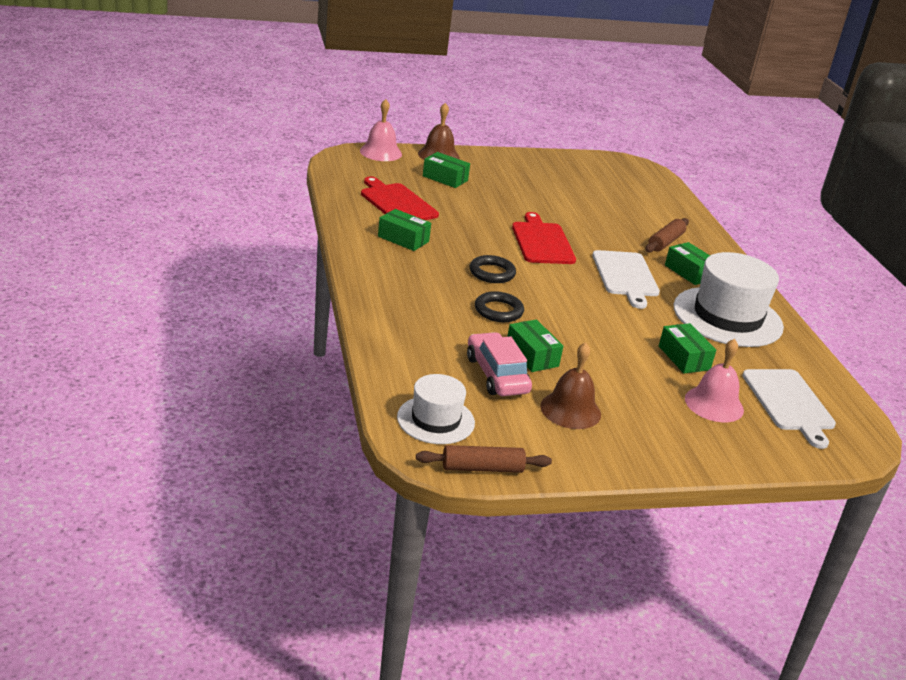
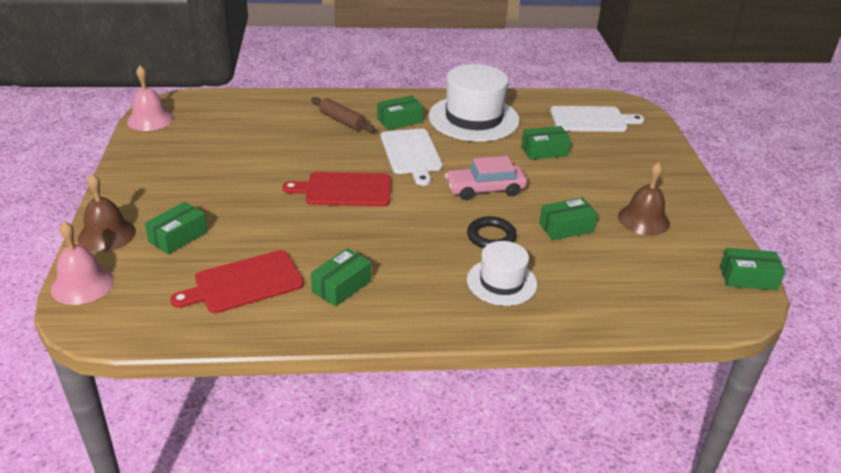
camera: 80 degrees left, 5 degrees up
white hat [397,374,475,444] -> white hat moved to [467,241,537,306]
brown rolling pin [416,445,552,473] -> green box [720,248,786,290]
pink car [467,332,532,396] -> pink car moved to [445,156,527,200]
black ring [469,255,516,283] -> none
white cutting board [592,250,660,309] -> white cutting board turned 75 degrees clockwise [381,129,443,186]
pink bell [685,339,744,422] -> pink bell moved to [127,66,173,131]

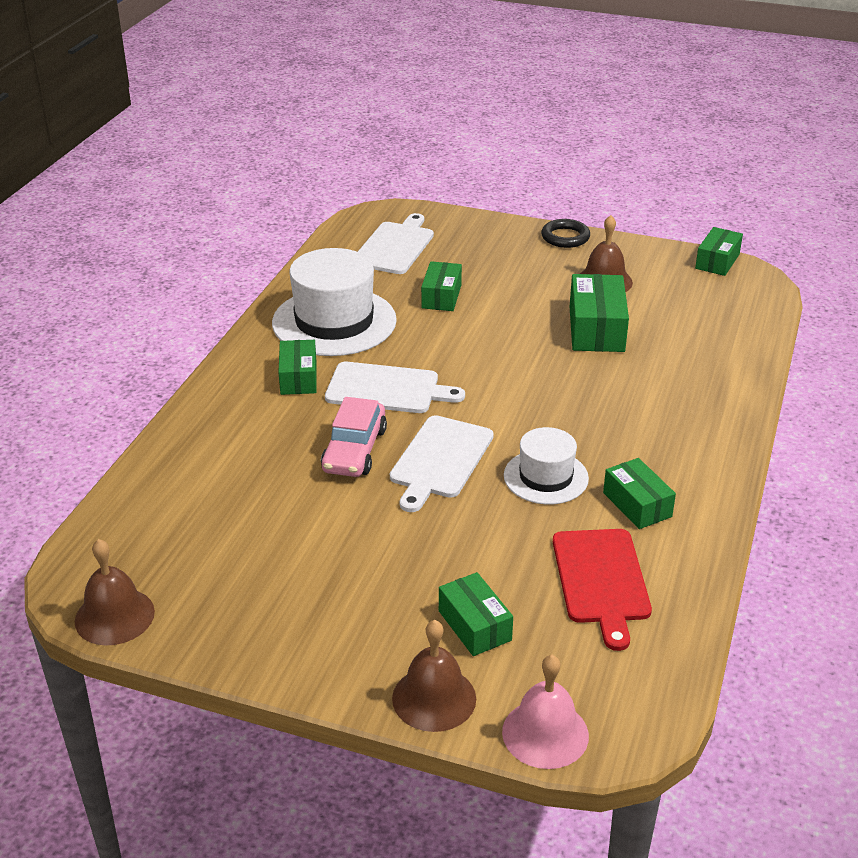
camera: 65 degrees left, 0 degrees up
pink bell [127,66,173,131] -> brown bell [75,539,155,646]
red cutting board [282,172,391,207] -> white cutting board [390,415,494,512]
brown rolling pin [311,97,375,132] -> none
pink car [445,156,527,200] -> pink car moved to [321,397,387,477]
black ring [467,216,517,248] -> black ring moved to [541,219,590,248]
white hat [467,241,537,306] -> white hat moved to [504,427,589,505]
green box [539,198,598,240] -> green box [570,274,629,352], size x1.53

